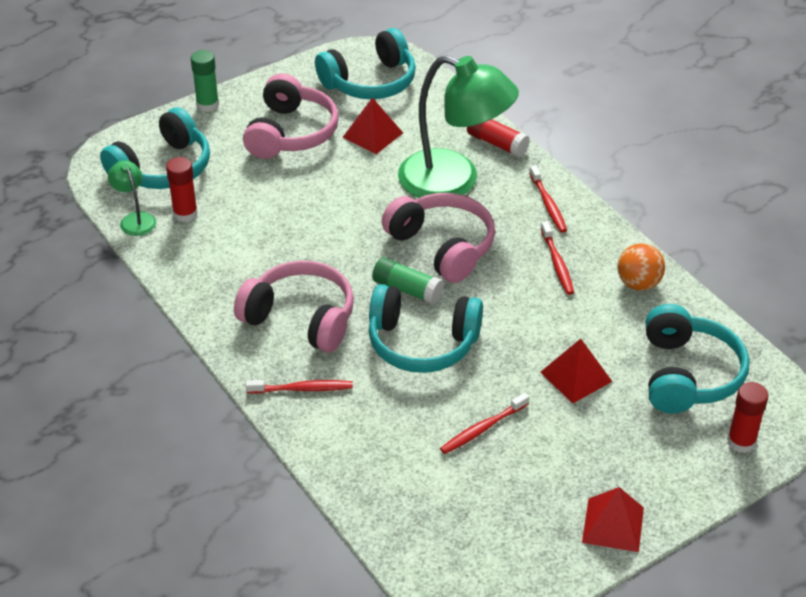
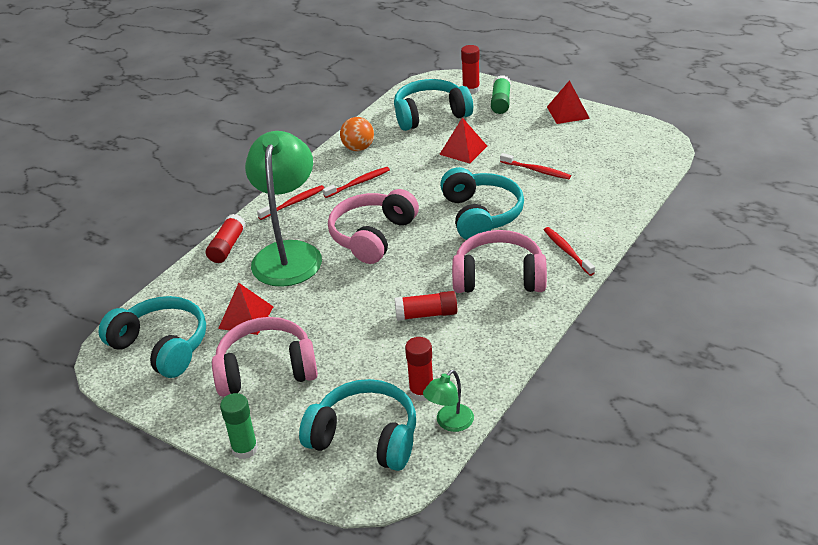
camera: 110 degrees left, 5 degrees down
pink headphones [234,260,354,352] -> pink headphones turned 90 degrees clockwise [452,230,547,293]
green glue stick [372,257,444,304] -> green glue stick moved to [491,75,511,114]
none -> red glue stick [394,291,457,321]

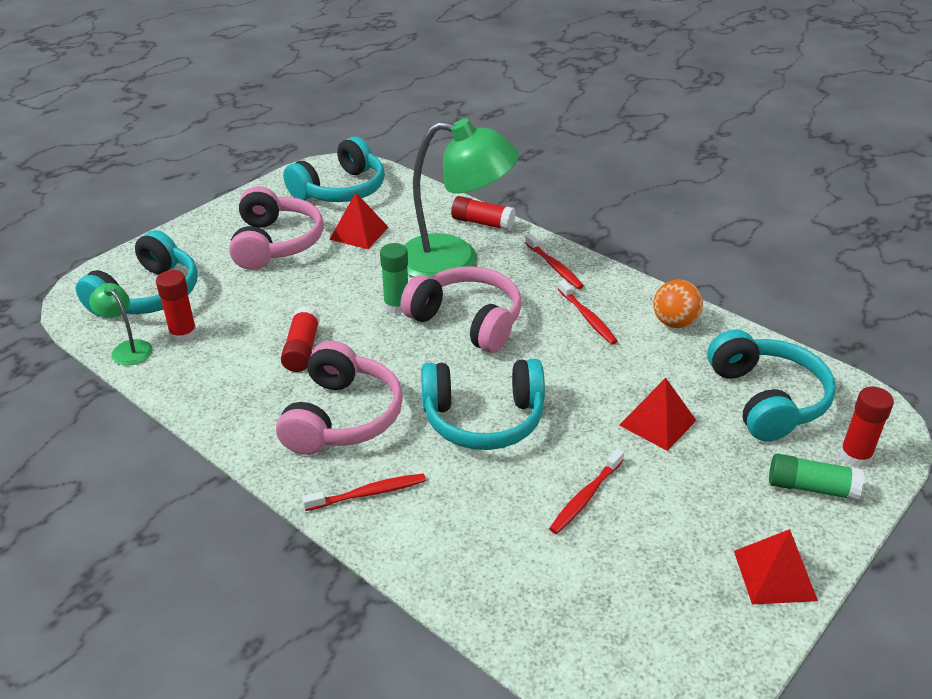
camera: 95 degrees right, 0 degrees up
green glue stick [220,393,258,459] -> green glue stick moved to [380,243,408,314]

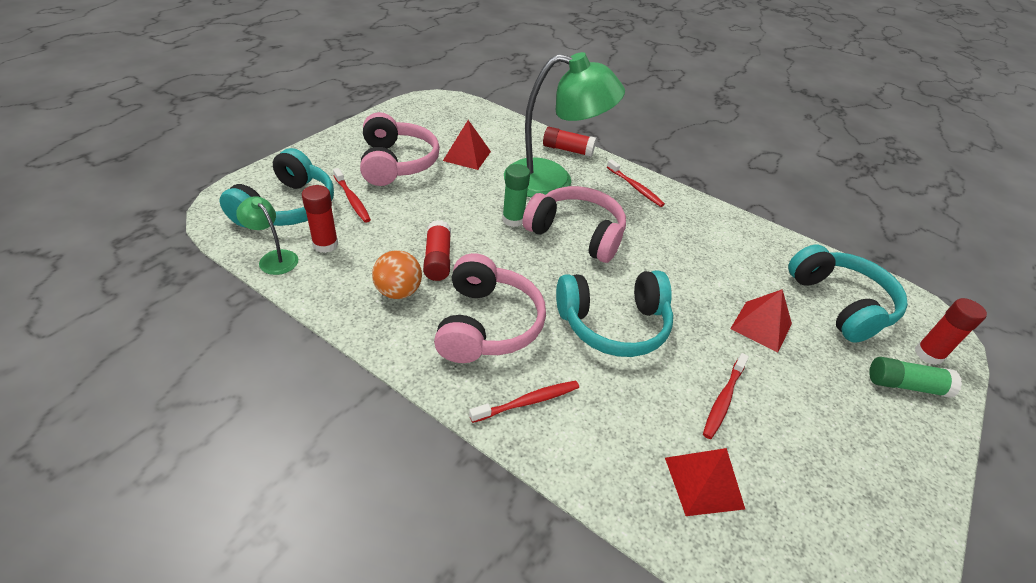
camera: 10 degrees left, 5 degrees up
turquoise headphones [283,136,385,202] -> none
red toothbrush [558,280,618,344] -> red toothbrush moved to [333,168,371,223]
orange ball [653,280,703,328] -> orange ball moved to [372,250,422,299]
red pyramid [734,529,818,604] -> red pyramid moved to [665,448,745,516]

